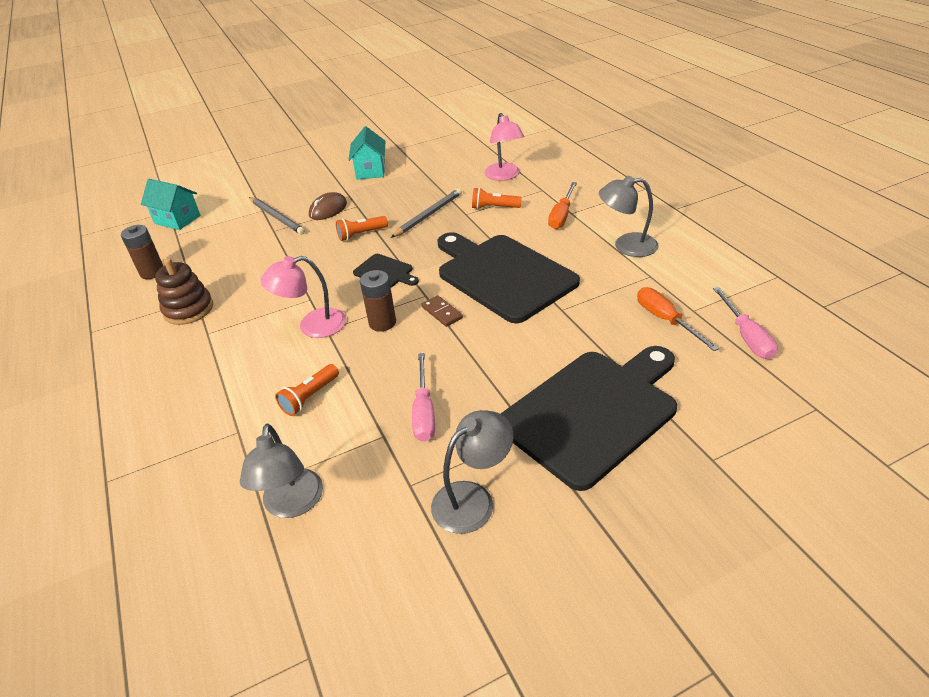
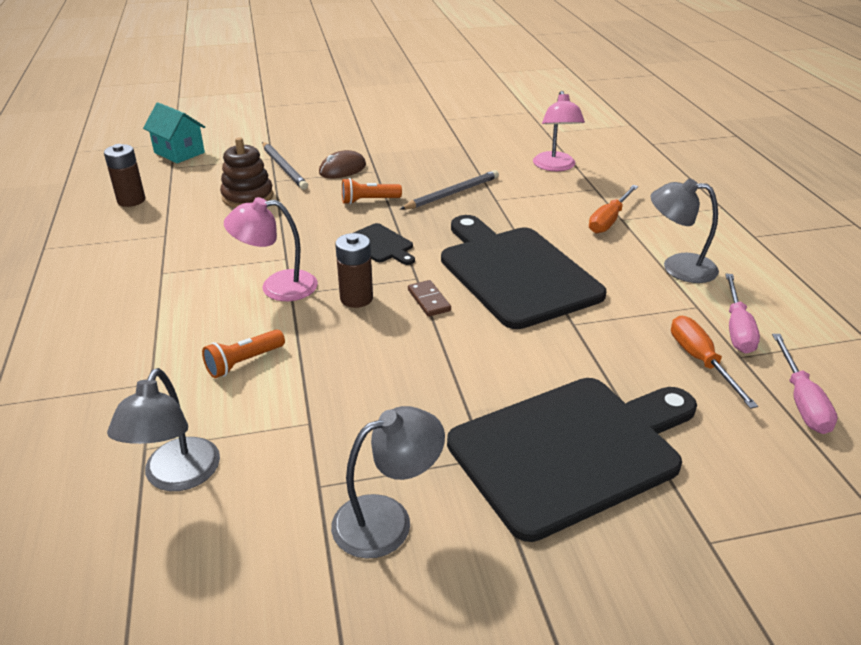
camera: 10 degrees right, 5 degrees down
brown stacking toy [155,258,213,325] -> brown stacking toy moved to [220,137,274,208]
turquoise house [348,127,386,180] -> none
pink screwdriver [412,353,435,442] -> pink screwdriver moved to [725,274,760,353]
orange flashlight [472,188,522,209] -> none

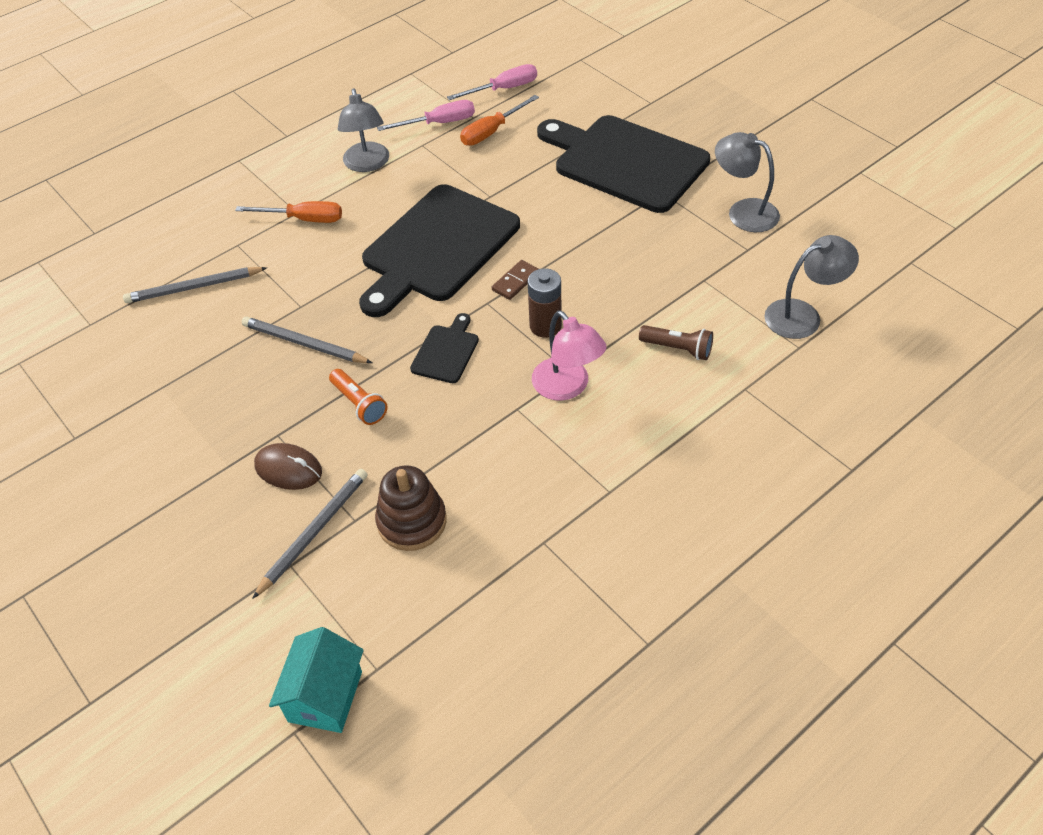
camera: 115 degrees left, 15 degrees up
brown battery [104,144,145,207] -> none
orange flashlight [202,329,285,378] -> brown flashlight [639,325,713,360]
pink lamp [533,91,585,171] -> grey pencil [123,267,267,303]

